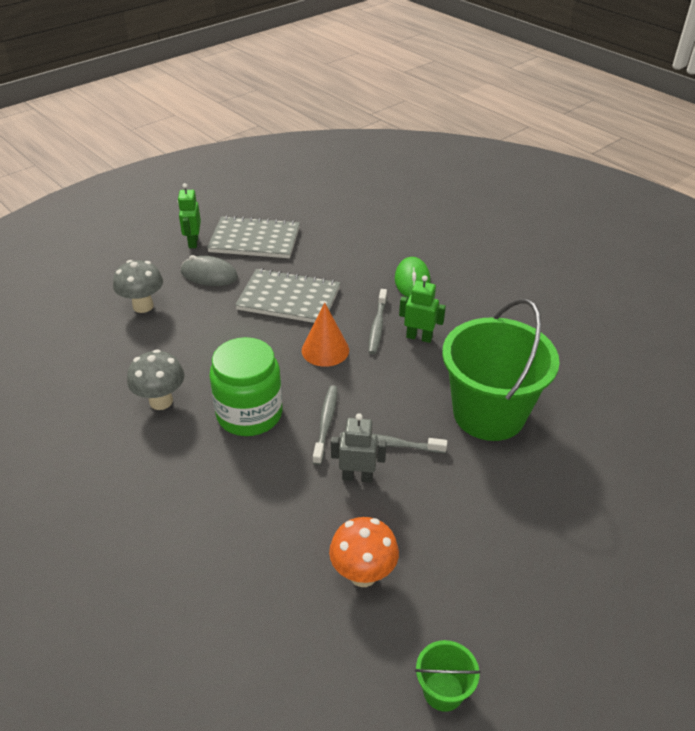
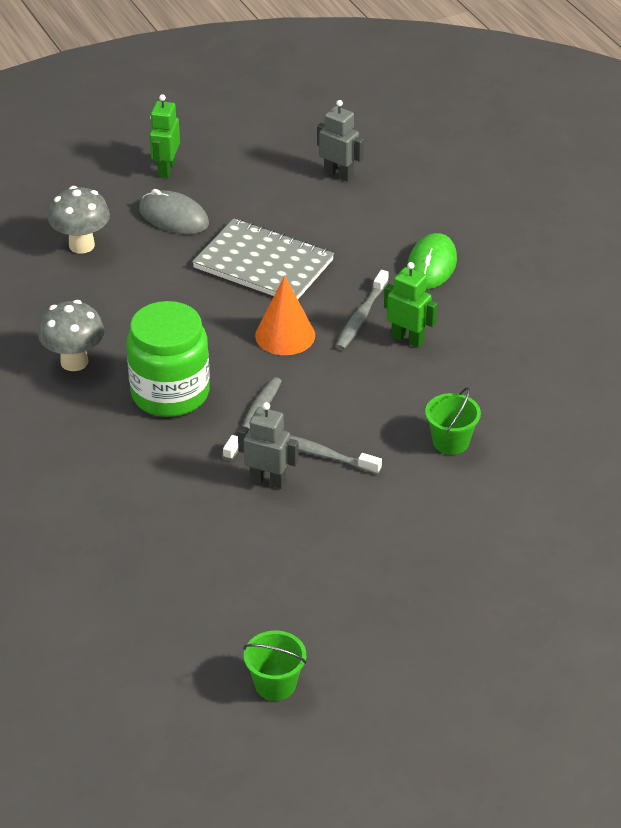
camera: 15 degrees right, 0 degrees up
grey notebook [207,216,300,258] -> none
orange mushroom [329,517,399,587] -> none
green bucket [442,298,560,441] -> green bucket [425,387,481,455], size x0.42
none -> grey robot [317,100,364,182]

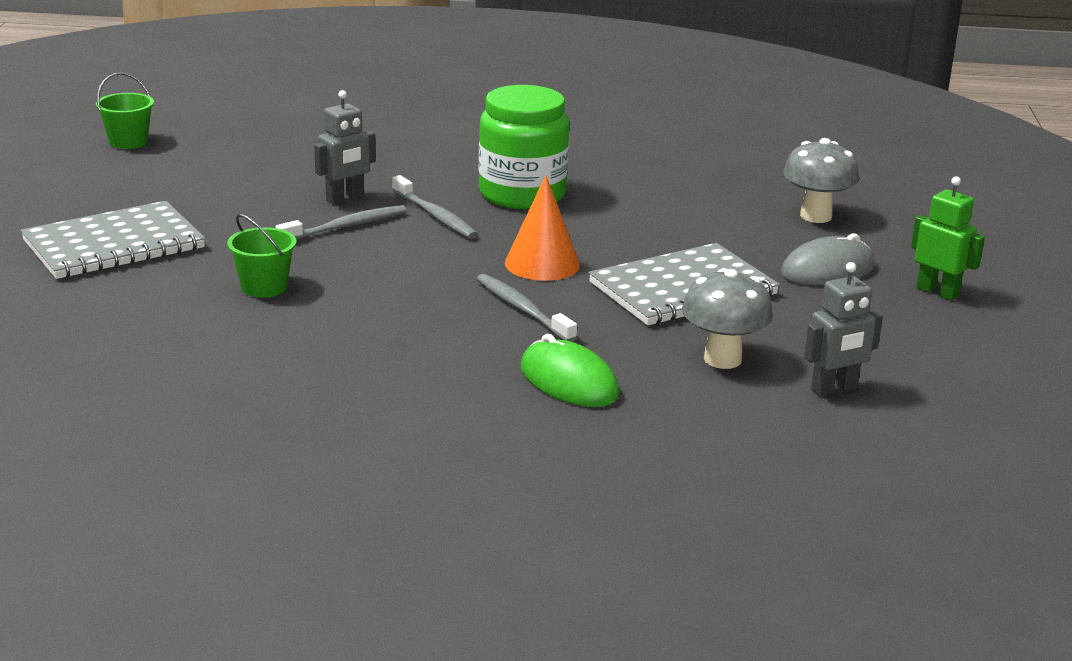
camera: 120 degrees right, 15 degrees down
grey mushroom [38,300,104,371] -> grey mushroom moved to [682,268,773,369]
green robot [384,262,437,348] -> none
none -> grey notebook [21,201,205,279]

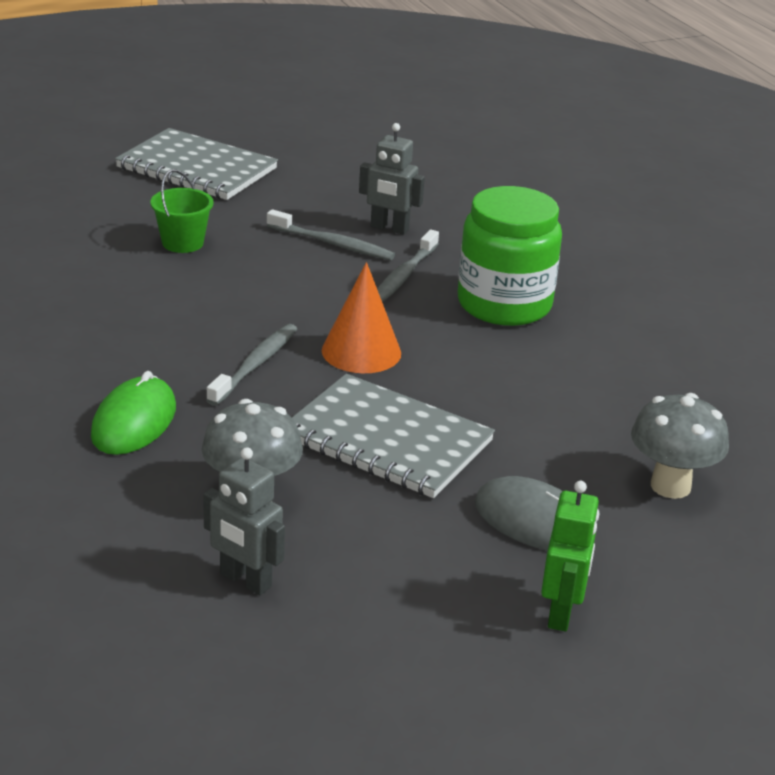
camera: 60 degrees right, 5 degrees up
green bucket [96,73,154,149] -> none

